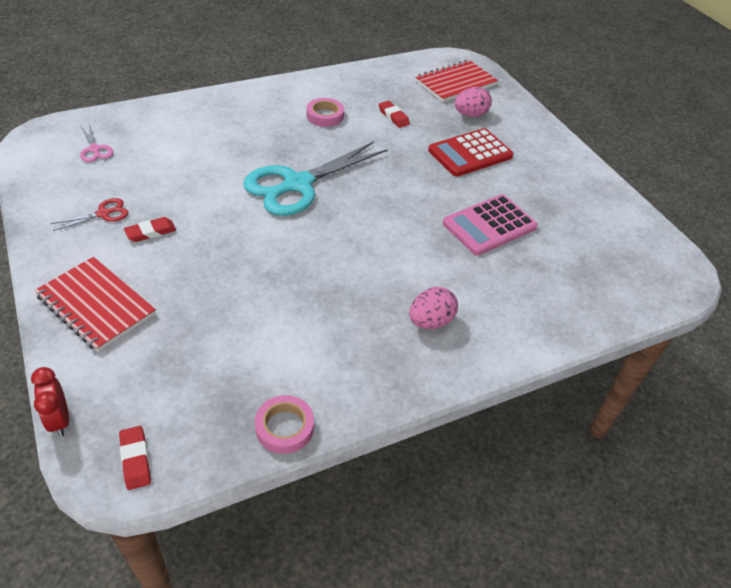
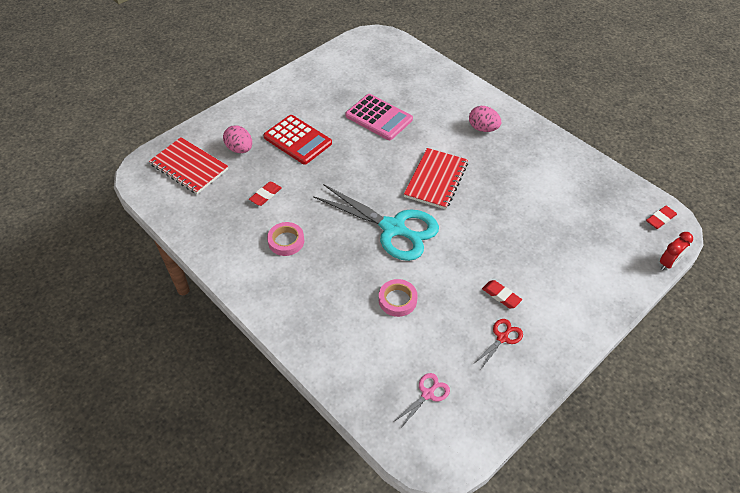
camera: 105 degrees left, 5 degrees up
red notebook [35,257,156,352] -> red notebook moved to [404,148,468,209]
red scissors [50,198,128,231] -> red scissors turned 90 degrees clockwise [473,319,523,369]
pink tape [255,395,314,454] -> pink tape moved to [379,279,418,317]

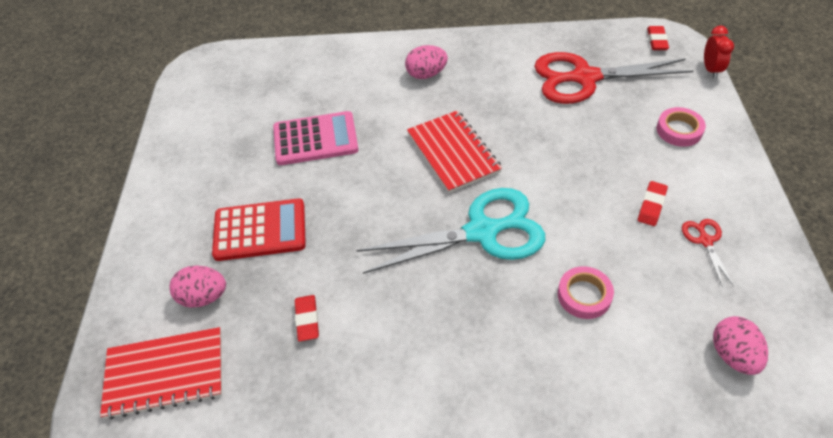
camera: 45 degrees left, 0 degrees up
pink tape [267,222,304,256] -> pink tape moved to [657,107,706,147]
pink scissors [393,373,450,429] -> pink egg [713,316,768,375]
red eraser [482,280,522,308] -> red eraser turned 60 degrees counterclockwise [638,181,668,226]
none -> red scissors [534,52,694,104]

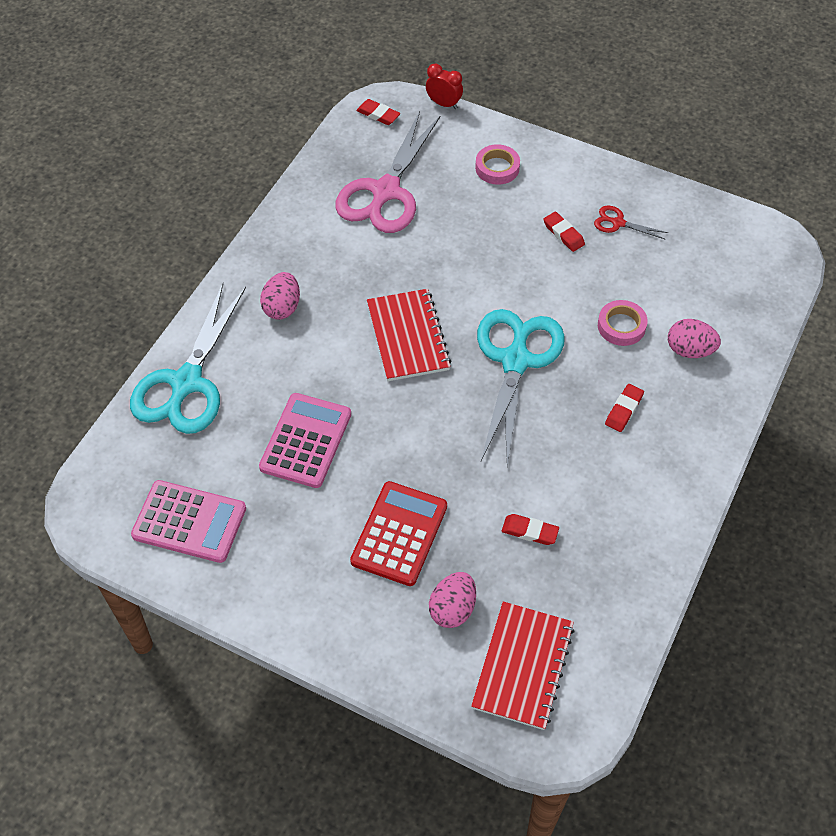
camera: 65 degrees left, 5 degrees up
red notebook [407,110,502,193] -> red notebook turned 75 degrees clockwise [367,289,451,381]
red scissors [534,52,694,104] -> pink scissors [335,111,441,233]
pink egg [713,316,768,375] -> pink egg moved to [668,319,721,358]
none -> turquoise scissors [130,283,246,434]
none -> pink calculator [131,480,246,563]
none -> red eraser [605,384,644,432]

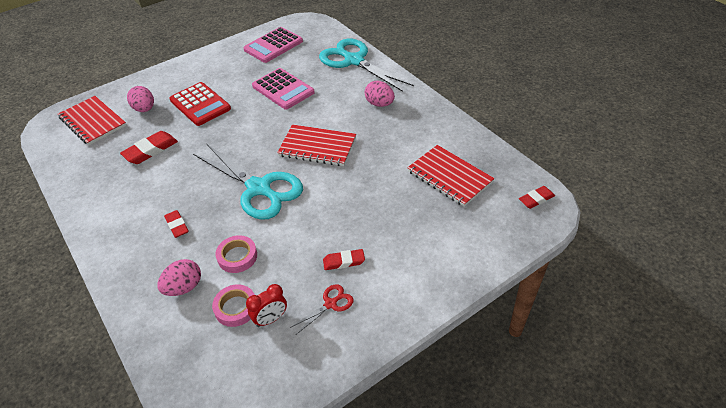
camera: 120 degrees right, 10 degrees down
pink scissors [335,111,441,233] -> red notebook [407,145,495,207]
red clock [426,64,463,109] -> red clock moved to [246,284,287,327]
pink tape [475,144,520,185] -> pink tape moved to [212,284,255,327]
red eraser [502,514,559,545] -> red eraser [120,131,178,164], size x1.56

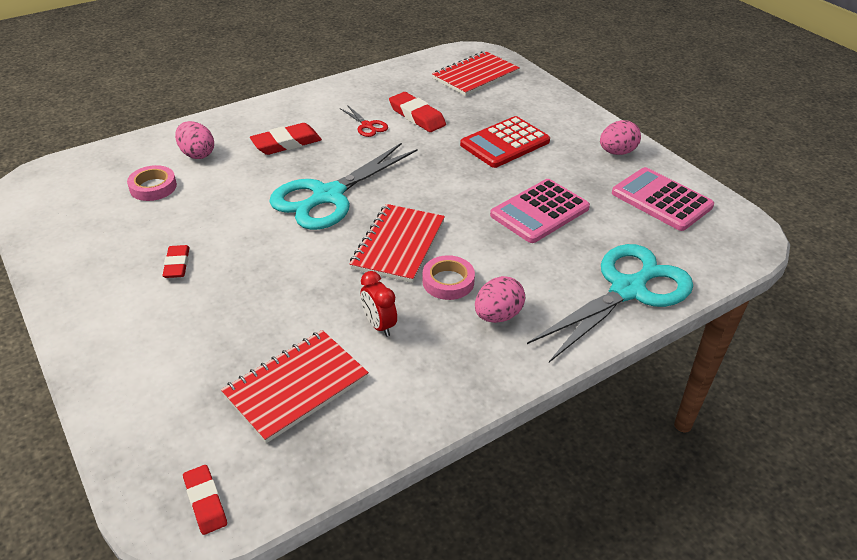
camera: 90 degrees right, 5 degrees down
pink egg [127,86,154,112] -> pink egg moved to [600,120,641,155]
red eraser [164,210,189,238] -> red eraser [250,123,322,155], size x1.56
pink tape [216,235,257,273] -> pink tape moved to [422,255,475,300]
red clock [246,284,287,327] -> red clock moved to [360,271,397,337]
red scissors [290,284,354,334] -> red scissors moved to [340,105,388,137]

